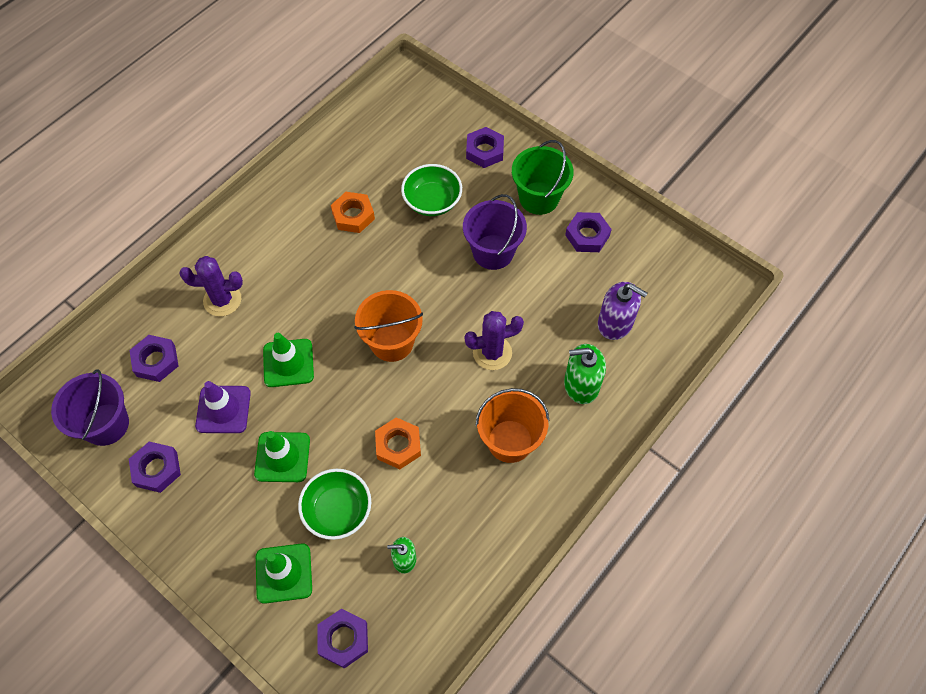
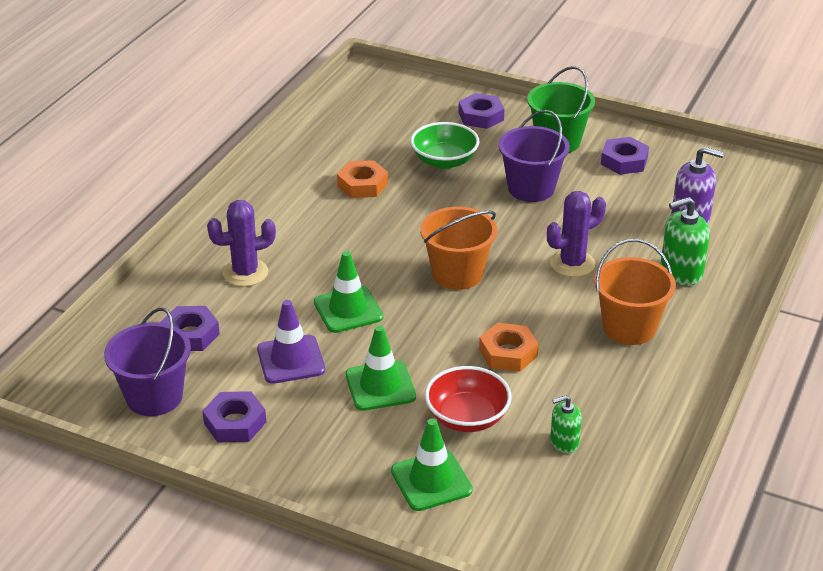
camera: 15 degrees left, 25 degrees down
green bowl [298,469,371,540] -> red bowl [425,366,512,432]
purple nut [317,609,368,668] -> none

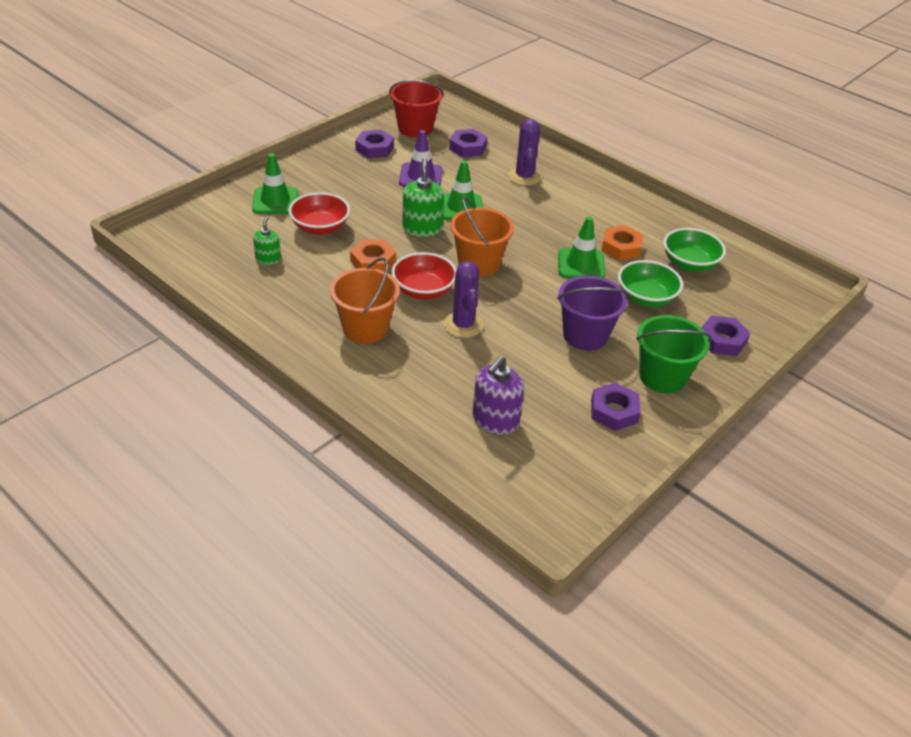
camera: 105 degrees right, 5 degrees up
purple bucket [104,308,191,416] -> red bucket [389,80,444,137]
green traffic cone [346,325,416,411] -> green traffic cone moved to [558,217,605,278]
green soap dispenser [661,197,710,286] -> green soap dispenser moved to [402,158,444,237]
none -> red bowl [392,252,456,300]
none -> green bowl [663,228,726,272]

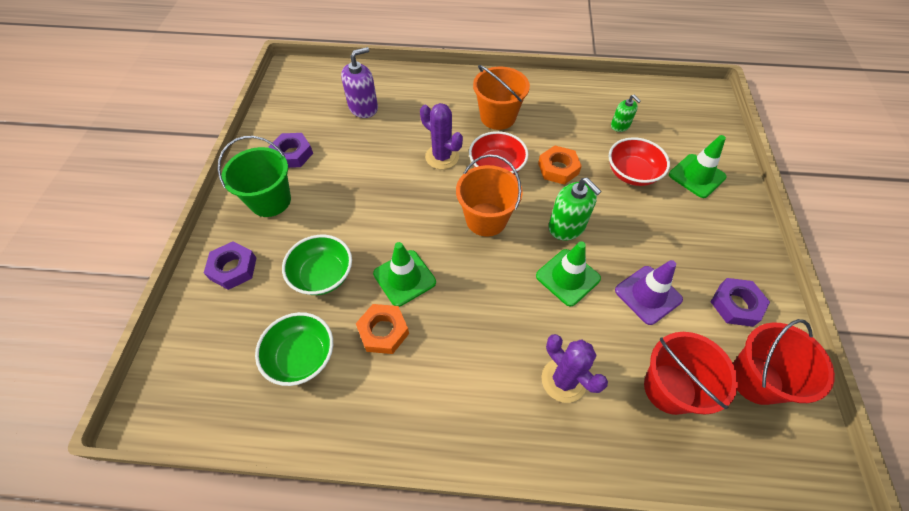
camera: 145 degrees right, 15 degrees up
purple nut [449,129,487,157] -> red bucket [644,332,738,415]
purple soap dispenser [472,356,524,435] -> purple soap dispenser turned 60 degrees clockwise [341,47,378,118]
purple bucket [557,276,629,351] -> none

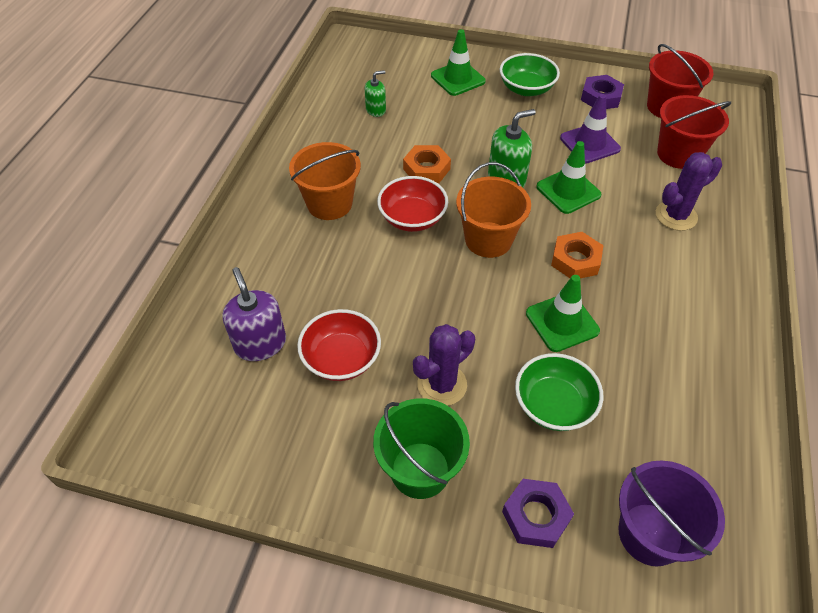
camera: 80 degrees left, 5 degrees down
green bowl [255,312,333,386] -> green bowl moved to [500,53,560,96]
purple nut [268,133,313,168] -> none
orange nut [356,304,409,354] -> orange nut moved to [551,232,603,279]
purple cactus [420,103,463,169] -> purple cactus moved to [413,324,475,406]
red bowl [609,137,670,186] -> red bowl moved to [297,309,381,381]
none -> purple bucket [618,460,725,566]

